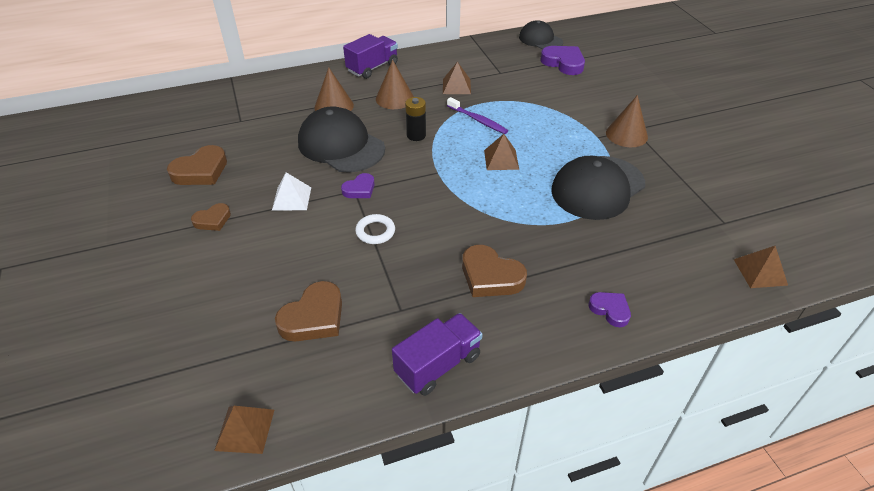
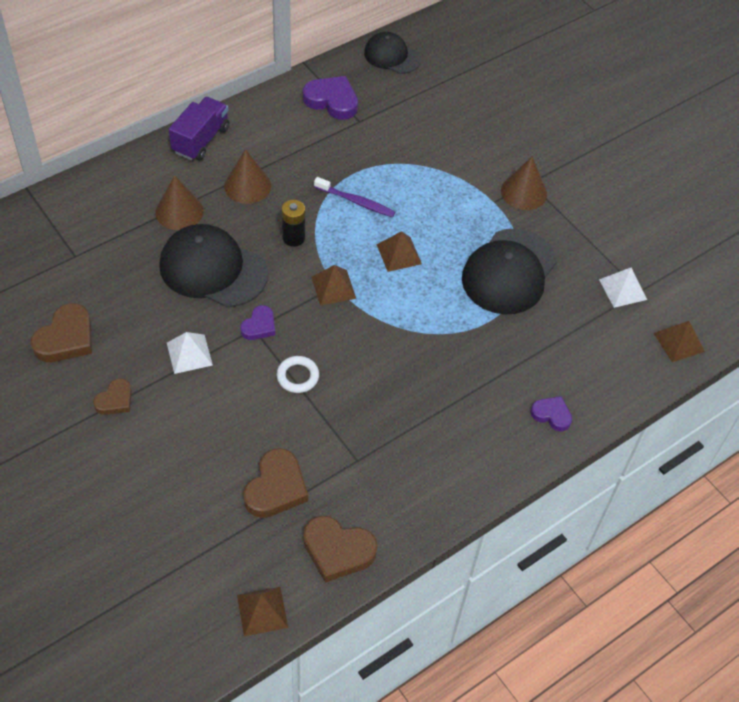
camera: 20 degrees left, 10 degrees up
purple truck [392,313,483,396] -> none
brown pyramid [443,62,471,94] -> brown pyramid moved to [311,265,356,306]
brown heart [462,245,527,297] -> brown heart moved to [303,516,378,583]
purple heart [540,46,585,75] -> purple heart moved to [303,76,358,120]
none -> white pyramid [599,268,647,308]

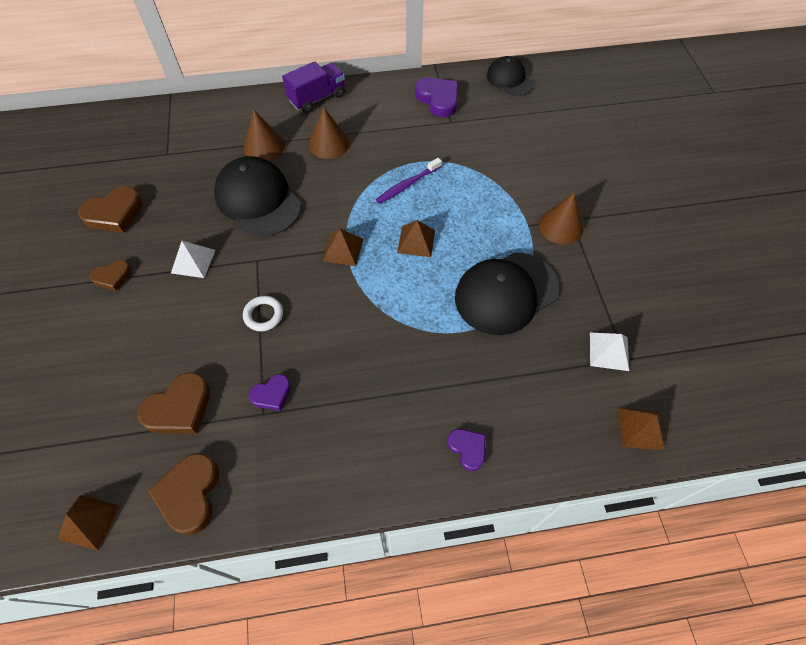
camera: 30 degrees right, 5 degrees up
purple heart [240,305,275,340] -> purple heart moved to [248,374,291,411]
black battery [282,200,305,247] -> none
brown heart [303,516,378,583] -> brown heart turned 45 degrees clockwise [148,453,219,535]
purple toothbrush [314,177,395,217] -> purple toothbrush turned 90 degrees clockwise [376,158,442,204]

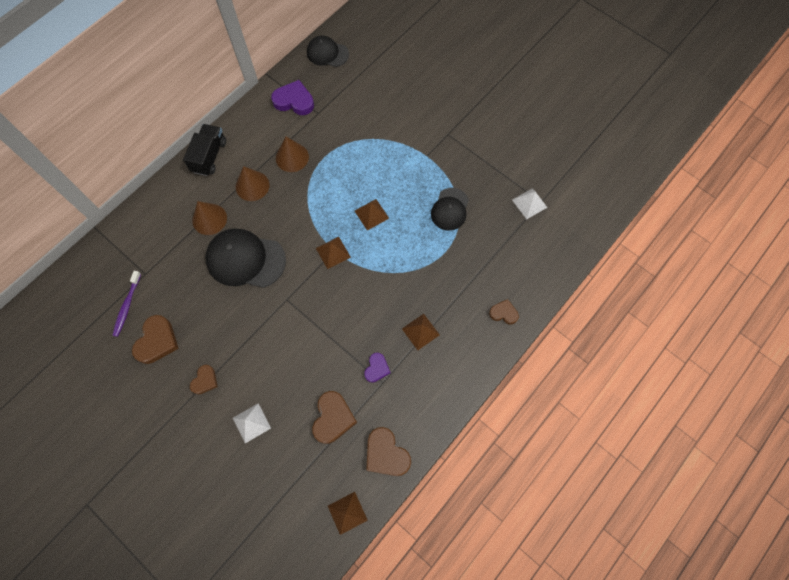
camera: 40 degrees left, 10 degrees up
white pyramid [171,241,215,278] -> white pyramid moved to [233,403,271,443]
white ring [243,296,283,331] -> none
purple truck [282,61,345,113] -> black truck [183,124,226,176]
purple toothbrush [376,158,442,204] -> purple toothbrush moved to [112,271,141,337]
purple heart [447,429,486,471] -> brown heart [489,299,519,325]
black cap [455,252,559,335] -> black cap [431,188,469,231], size x0.61
brown cone [539,192,584,245] -> brown cone moved to [276,137,309,172]
brown pyramid [618,408,664,450] -> brown pyramid moved to [402,314,440,350]

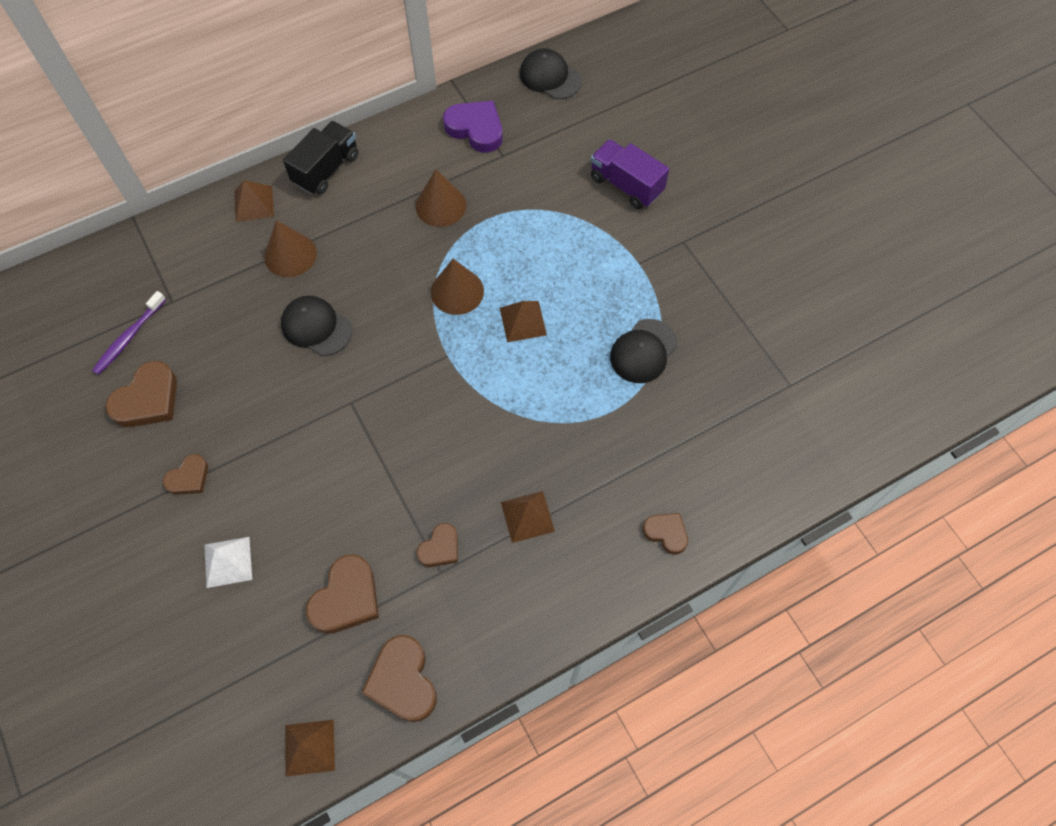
camera: 20 degrees right, 5 degrees down
black cap [205,229,286,288] -> black cap [281,296,352,356], size x0.61
brown cone [236,166,269,201] -> brown cone moved to [431,259,484,315]
brown pyramid [316,237,351,269] -> brown pyramid moved to [234,180,274,222]
purple heart [364,353,390,383] -> brown heart [417,523,458,567]
white pyramid [512,188,547,219] -> none
none -> purple truck [591,139,669,209]

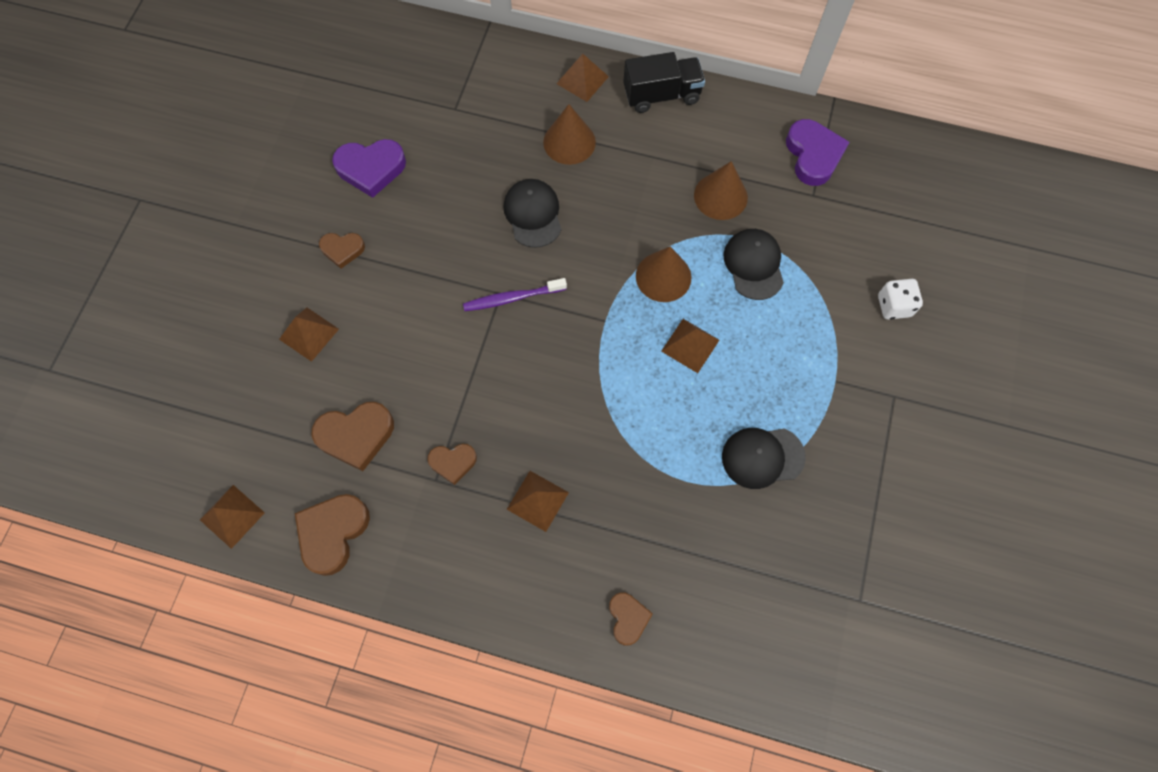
camera: 45 degrees right, 5 degrees up
purple toothbrush [92,291,166,375] -> purple toothbrush moved to [463,278,567,311]
brown heart [105,361,177,427] -> purple heart [332,139,406,198]
white pyramid [204,537,252,588] -> brown pyramid [279,307,339,362]
black cap [520,48,582,99] -> black cap moved to [723,229,784,300]
purple truck [591,139,669,209] -> white dice [878,279,923,320]

